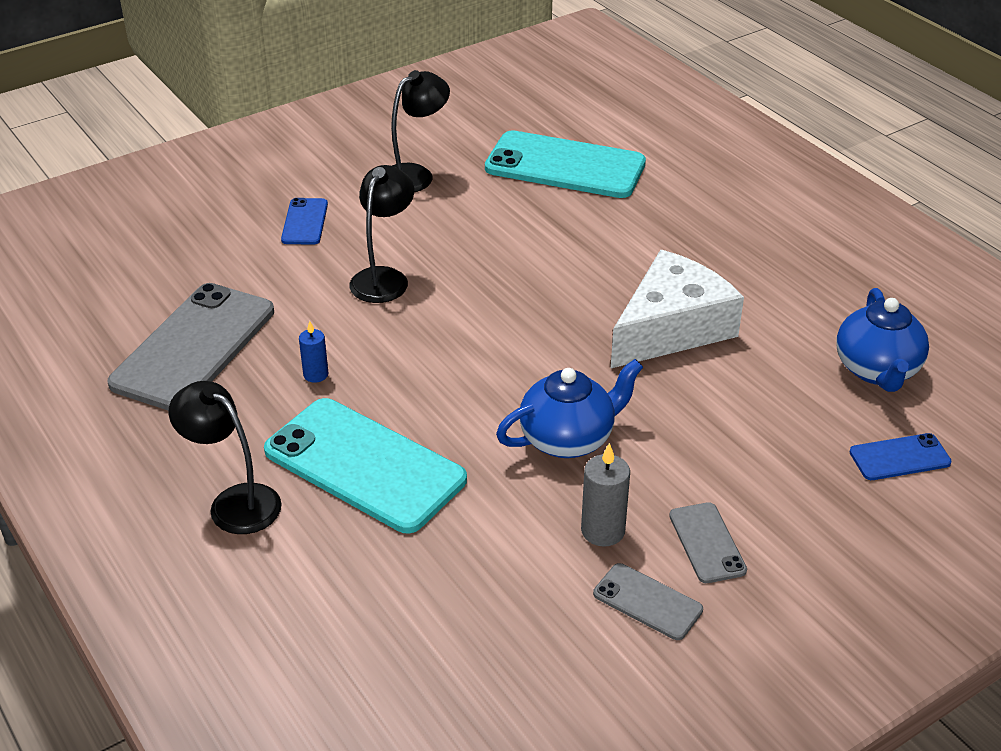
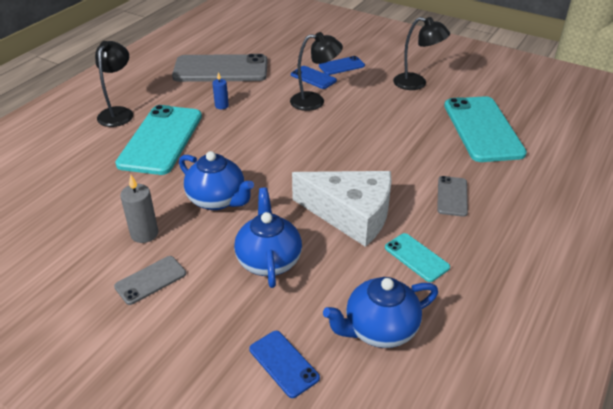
camera: 65 degrees right, 0 degrees up
grey phone [593,563,703,640] -> grey phone moved to [437,176,468,217]
none -> blue teapot [234,188,302,288]
none -> blue phone [291,66,337,89]
none -> turquoise phone [385,233,450,282]

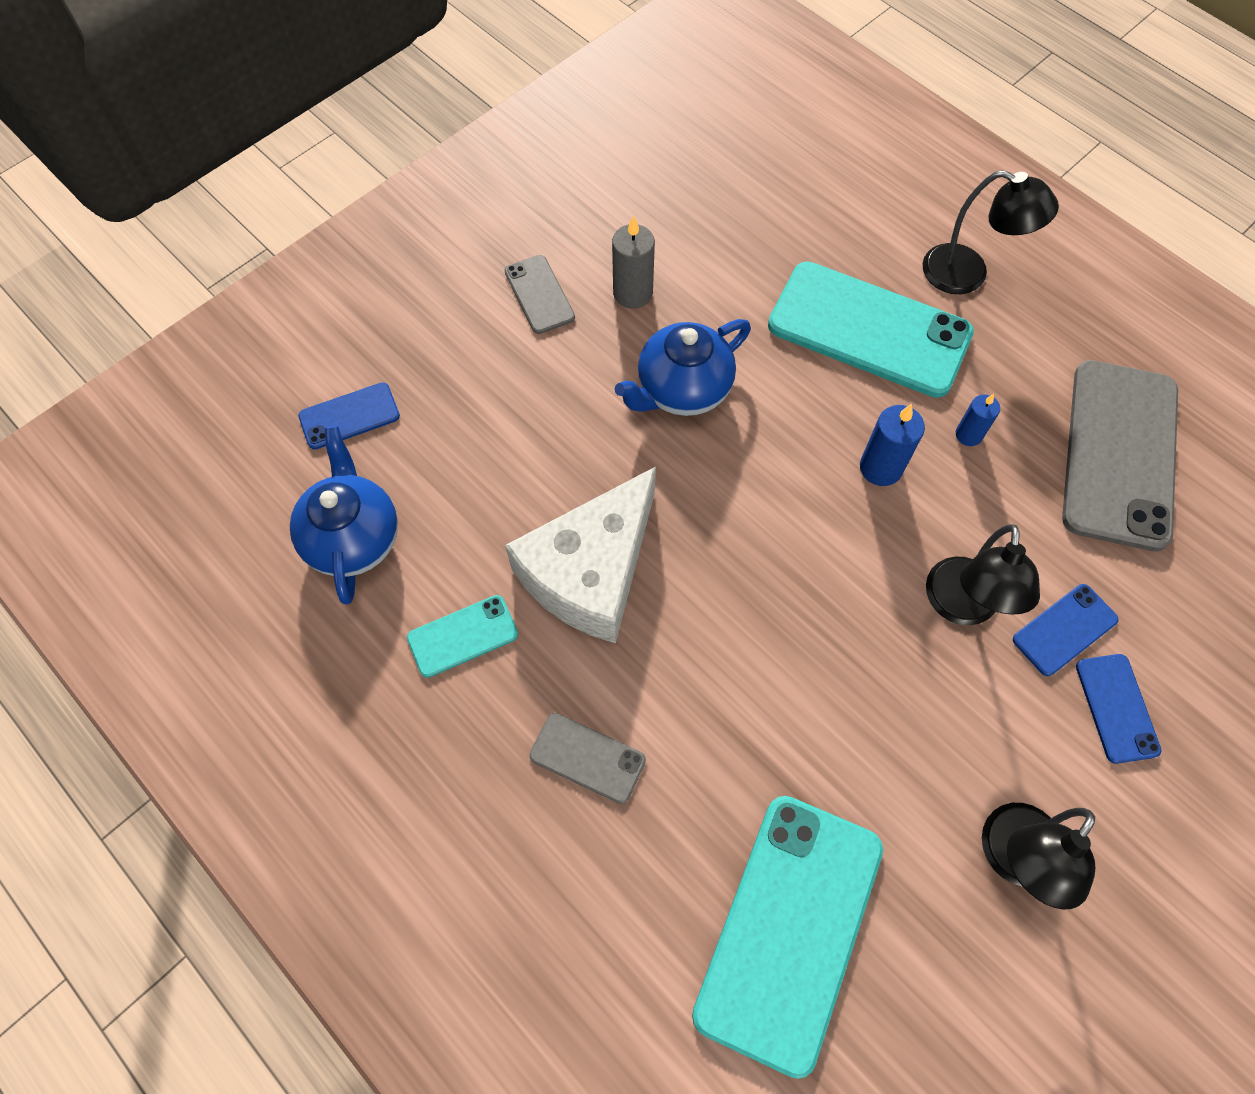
camera: 105 degrees right, 25 degrees up
blue teapot [234,188,302,288] -> none
turquoise phone [444,96,527,162] -> turquoise phone turned 75 degrees counterclockwise [692,796,883,1079]
none -> blue candle [860,404,925,486]

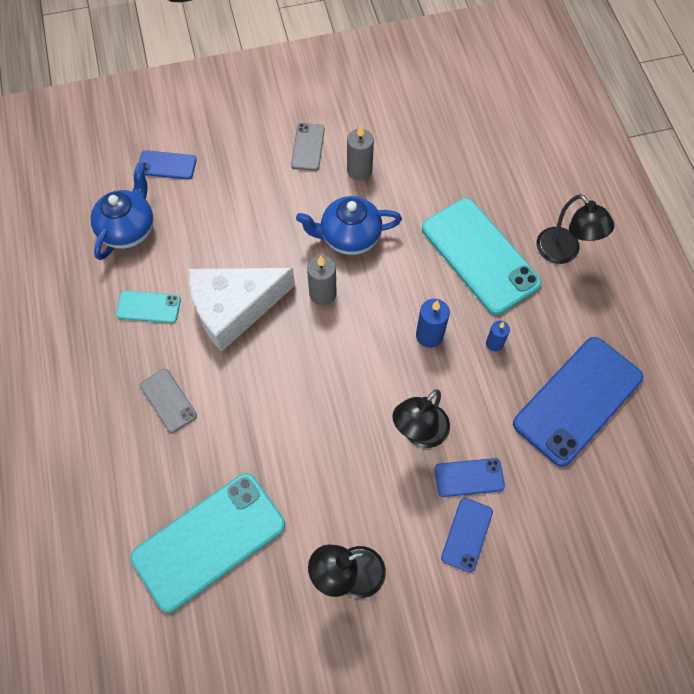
camera: 30 degrees right, 0 degrees up
grey phone [1062,360,1178,551] -> blue phone [513,337,643,467]
none -> grey candle [307,255,337,305]

